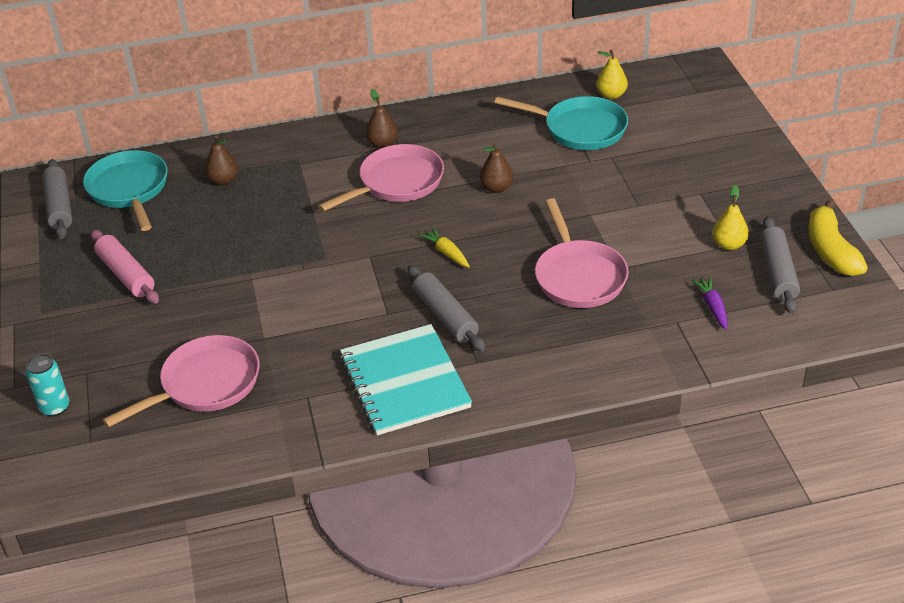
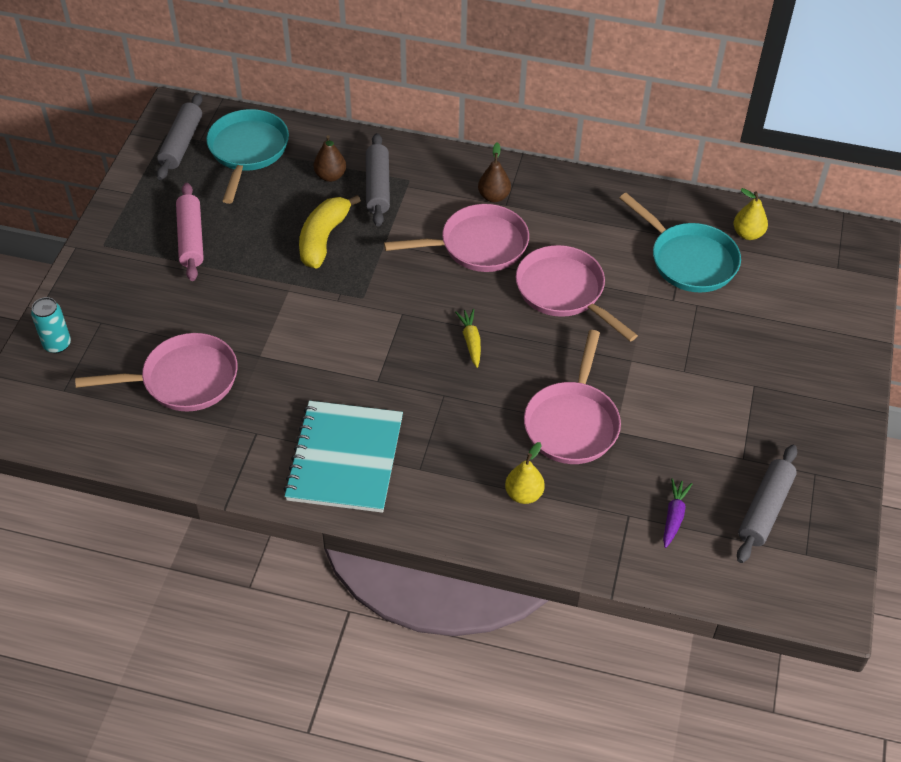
camera: 25 degrees right, 10 degrees up
grey rolling pin [408,265,486,352] -> grey rolling pin moved to [366,133,390,227]
brown pear [480,142,513,193] -> pink pan [516,245,638,342]
yellow pear [712,185,749,250] -> yellow pear moved to [505,442,545,504]
yellow banana [808,200,868,276] -> yellow banana moved to [299,195,361,269]

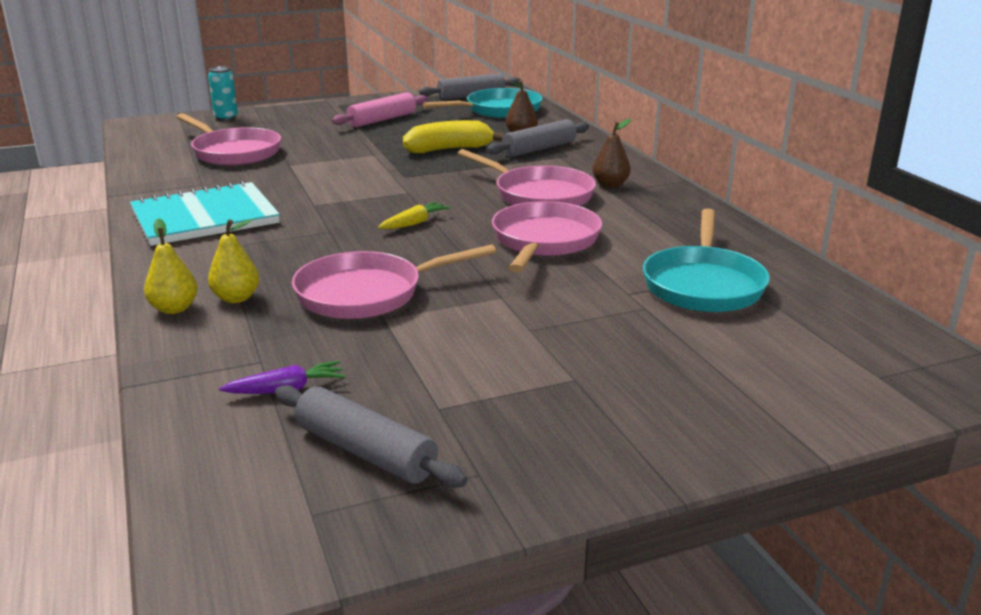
camera: 55 degrees right, 25 degrees down
yellow pear [734,188,768,240] -> yellow pear moved to [144,218,198,314]
grey rolling pin [737,445,797,563] -> grey rolling pin turned 45 degrees clockwise [275,385,467,488]

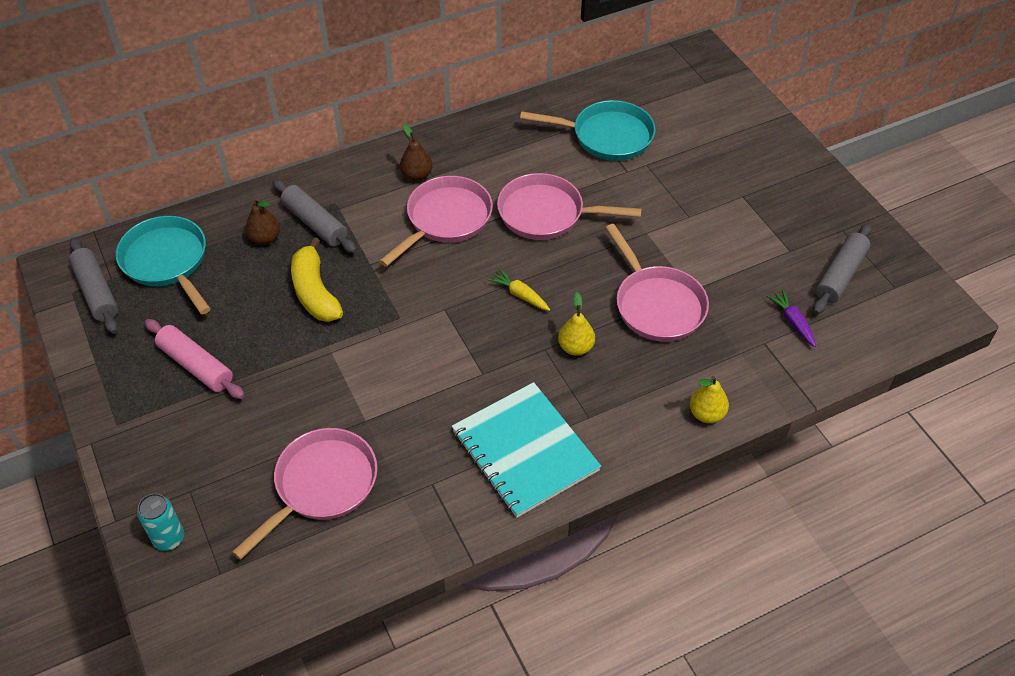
camera: 95 degrees left, 25 degrees up
yellow pear [208,219,259,303] -> yellow pear moved to [558,292,595,356]

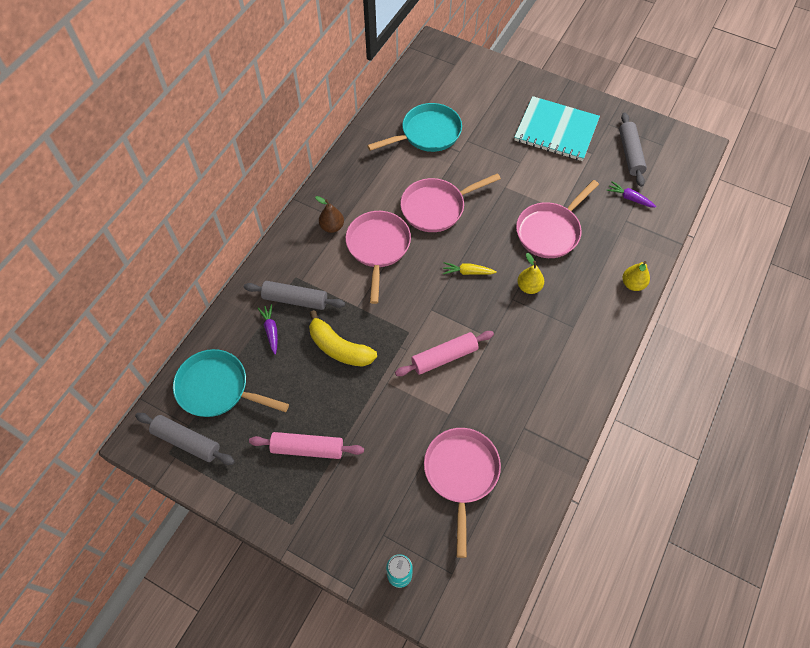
camera: 35 degrees left, 10 degrees up
brown pear [245,198,280,245] -> purple carrot [258,304,278,355]
turquoise notebook [452,382,601,518] -> turquoise notebook moved to [514,96,600,161]
pink pan [605,224,709,342] -> pink pan turned 105 degrees clockwise [516,180,599,258]
none -> pink rolling pin [395,331,494,376]

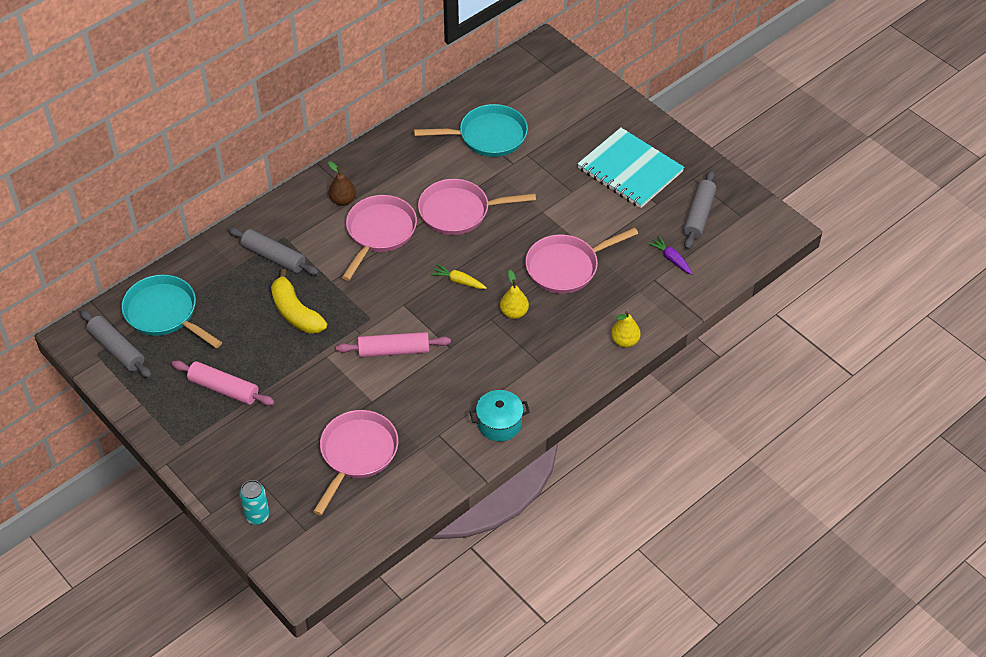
camera: 20 degrees right, 10 degrees down
purple carrot [258,304,278,355] -> none
none -> turquoise pot [470,390,530,442]

